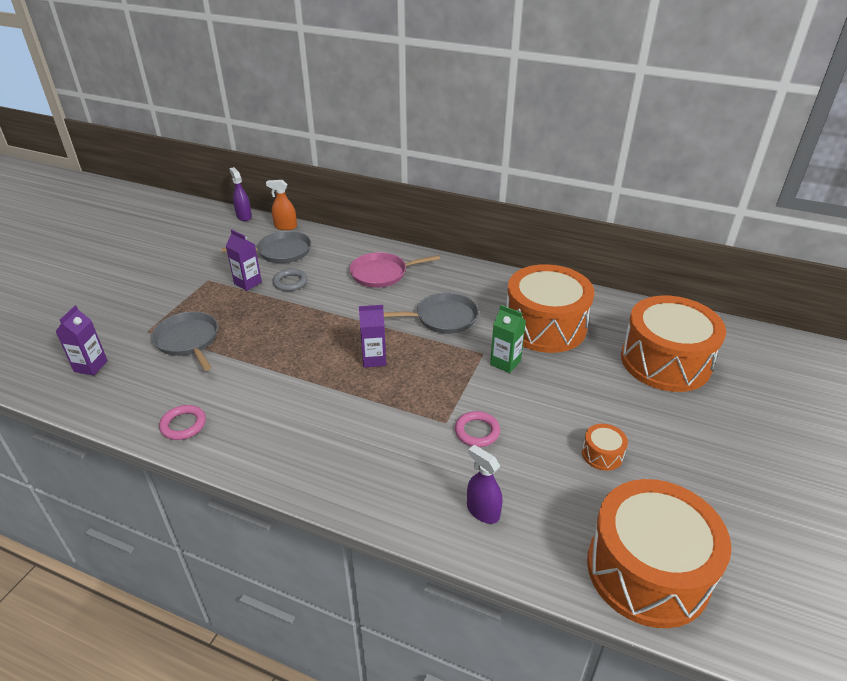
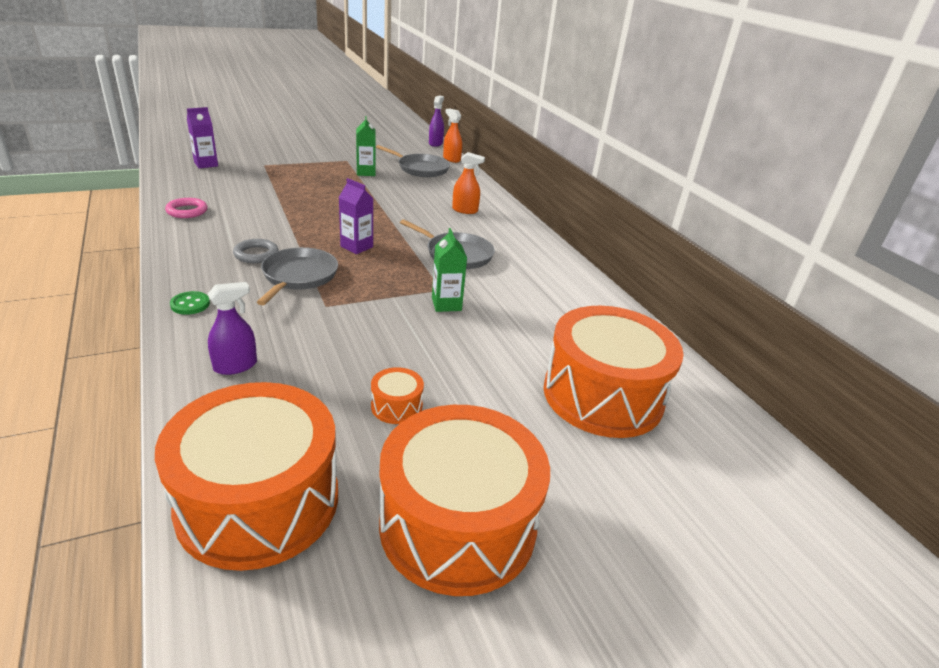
camera: 40 degrees right, 5 degrees down
grey pan [152,312,218,371] -> grey pan moved to [257,247,338,305]
purple carton [226,229,262,291] -> green carton [356,116,376,176]
grey ring [272,269,308,291] -> grey ring moved to [233,239,279,263]
pink pan [350,252,440,288] -> orange spray bottle [452,152,485,214]
pink ring [455,411,500,447] -> none
purple spray bottle [467,445,503,524] -> purple spray bottle turned 60 degrees clockwise [208,282,257,375]
orange drum [506,264,595,353] -> orange drum moved to [379,405,550,596]
none -> green button [170,291,210,315]

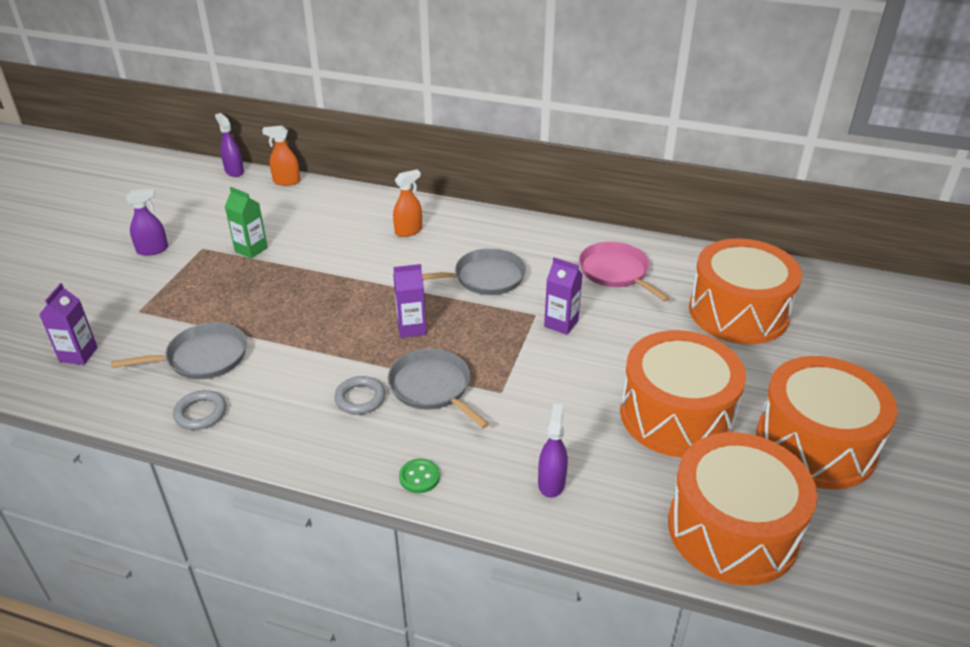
camera: 45 degrees left, 5 degrees up
pink ring [165,198,208,218] -> grey ring [173,390,226,430]
orange drum [371,367,424,424] -> orange drum [620,330,746,458], size x2.50
grey pan [376,145,450,177] -> grey pan moved to [111,322,247,379]
green carton [432,228,467,312] -> purple carton [544,257,583,335]
none -> purple spray bottle [126,189,168,256]
none -> pink pan [579,242,670,301]

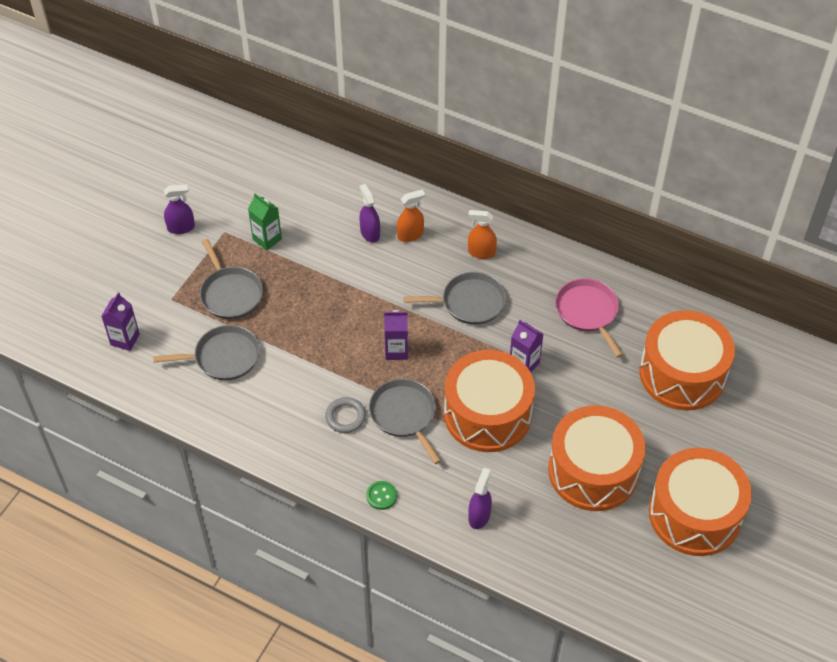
camera: 10 degrees right, 15 degrees up
grey ring [173,390,226,430] -> none
purple spray bottle [215,113,244,177] -> purple spray bottle moved to [360,184,380,243]
orange spray bottle [262,126,300,186] -> orange spray bottle moved to [468,210,497,259]
orange drum [668,432,817,585] -> orange drum moved to [444,350,535,452]
none -> grey pan [200,239,263,319]

